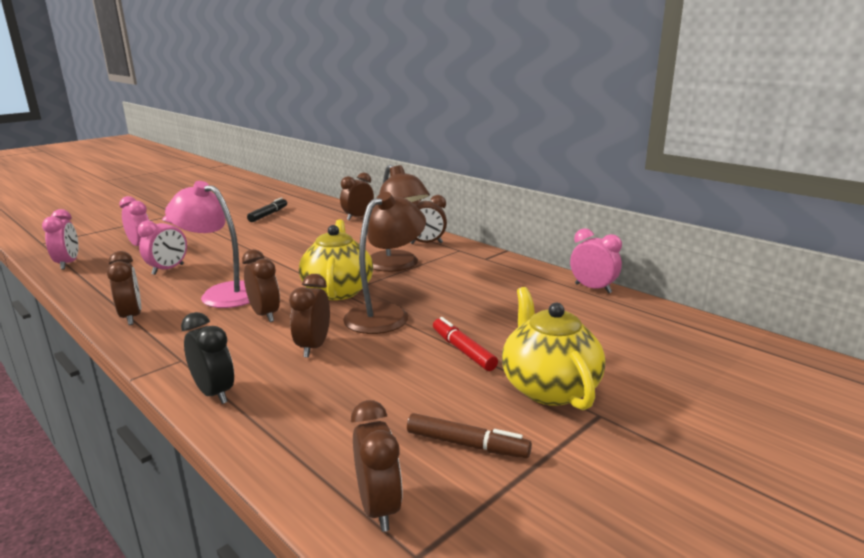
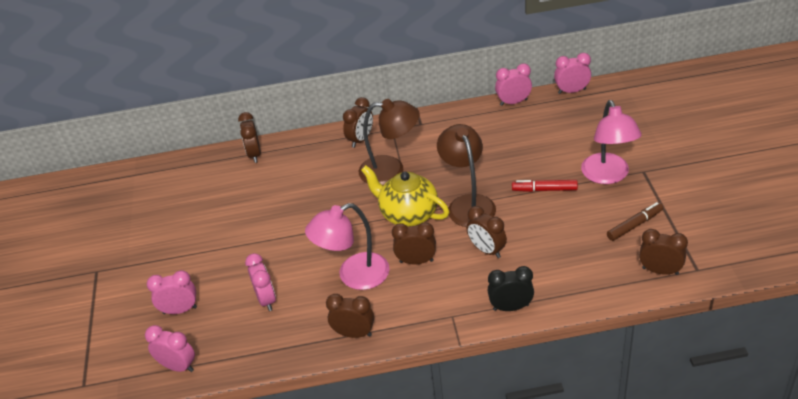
camera: 50 degrees left, 20 degrees up
black marker [247,197,287,222] -> none
yellow teapot [502,287,605,410] -> pink lamp [581,100,642,184]
none -> pink clock [554,53,591,94]

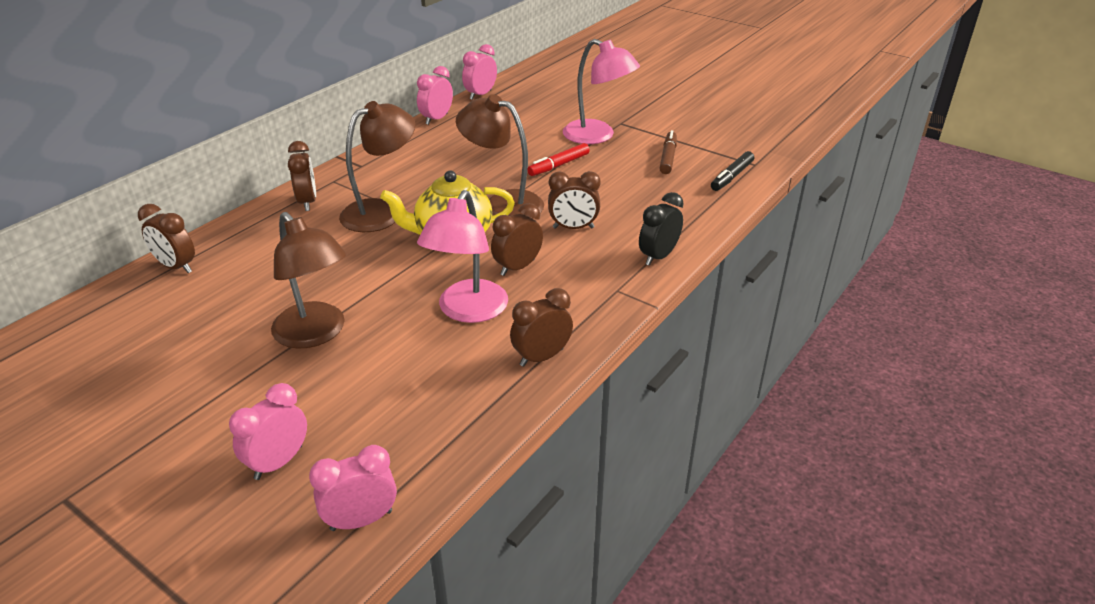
camera: 50 degrees left, 5 degrees down
pink clock [245,253,276,311] -> none
brown clock [639,229,688,275] -> black marker [711,151,754,191]
none -> brown lamp [271,212,347,348]

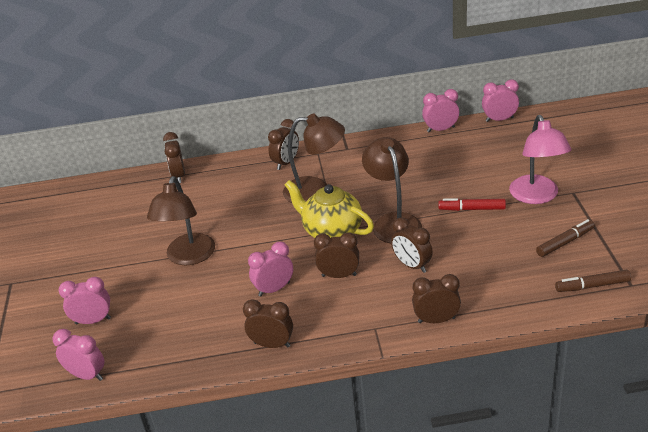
camera: 50 degrees right, 0 degrees up
pink lamp [417,190,508,323] -> pink clock [248,242,293,297]
black clock [639,192,684,266] -> brown clock [412,274,461,323]
black marker [711,151,754,191] -> brown marker [555,270,631,292]

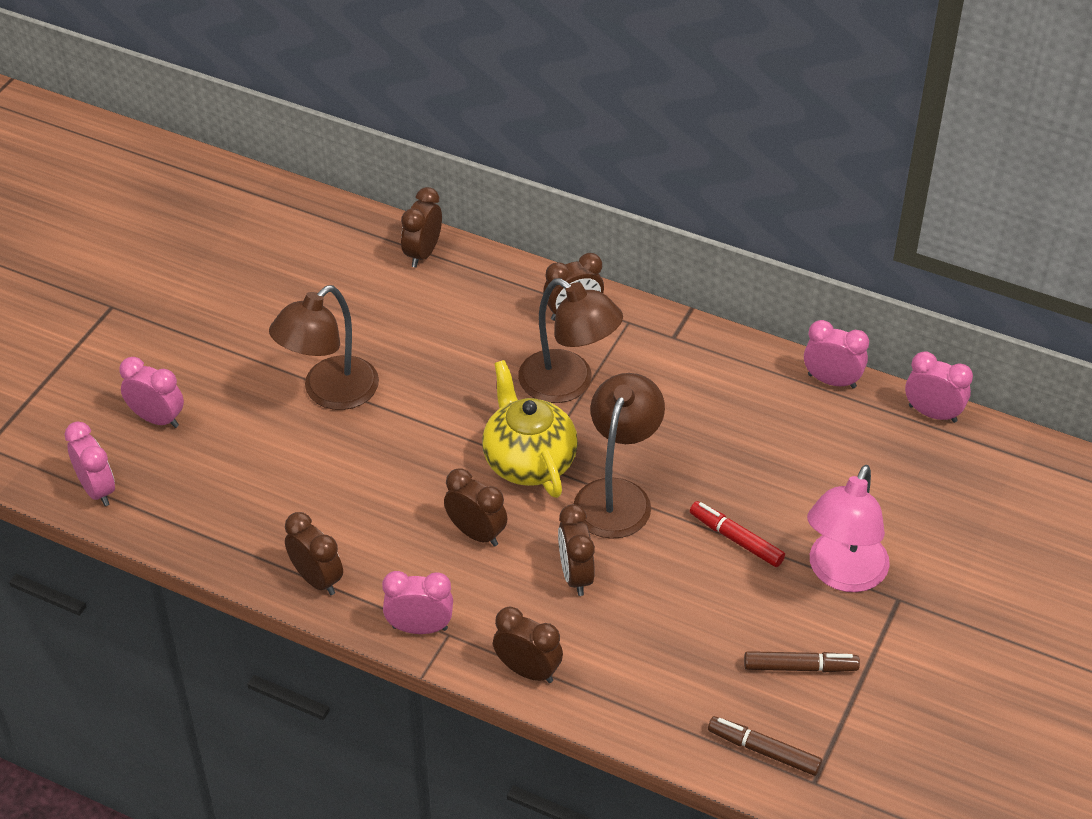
camera: 30 degrees right, 10 degrees up
pink clock [248,242,293,297] -> pink clock moved to [382,571,453,634]

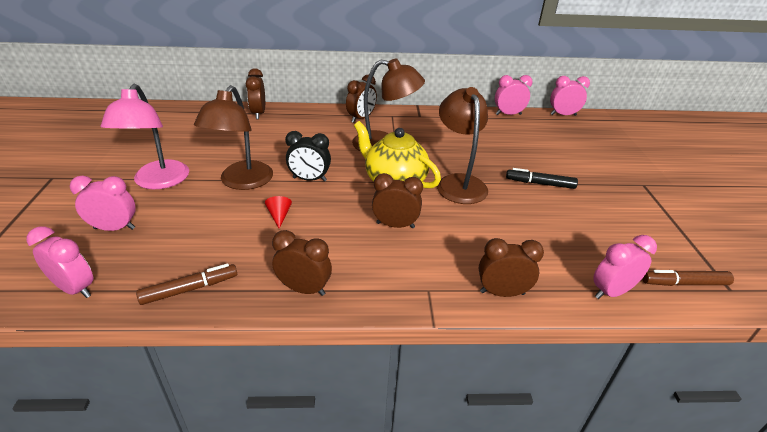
camera: 30 degrees left, 10 degrees down
pink clock [382,571,453,634] -> pink clock moved to [593,235,657,299]
brown clock [558,504,595,596] -> none
red marker [690,501,785,567] -> black marker [506,168,578,189]
brown marker [744,651,860,672] -> brown marker moved to [136,263,237,305]
pink lamp [807,465,890,592] -> pink lamp moved to [101,84,189,189]
none -> red cone [265,196,292,229]
none -> black clock [285,131,331,182]

